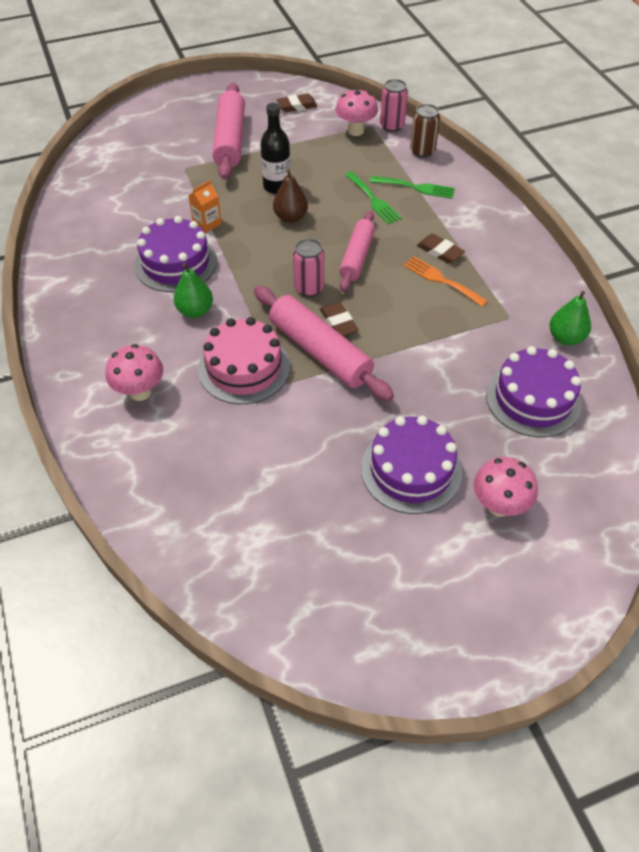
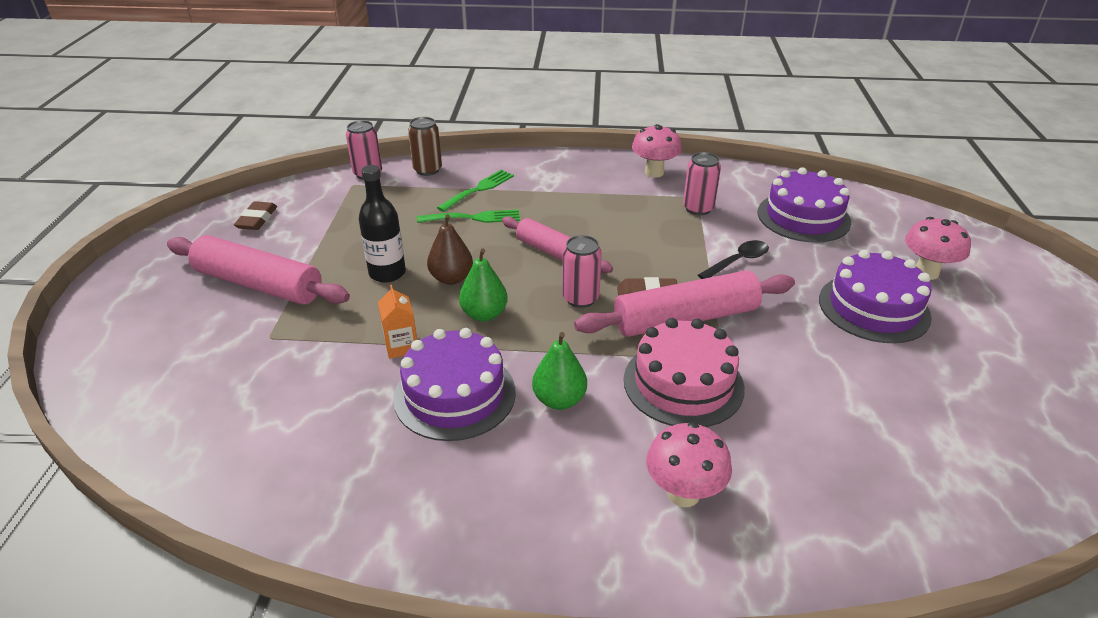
camera: 65 degrees left, 15 degrees down
pink mushroom [335,88,378,136] -> pink mushroom moved to [632,124,682,178]
orange fork [403,256,488,307] -> none
brown eraser [417,234,465,264] -> none
green pear [549,291,591,345] -> green pear moved to [459,249,508,322]
none -> pink can [683,152,721,215]
none -> black spoon [698,240,769,279]

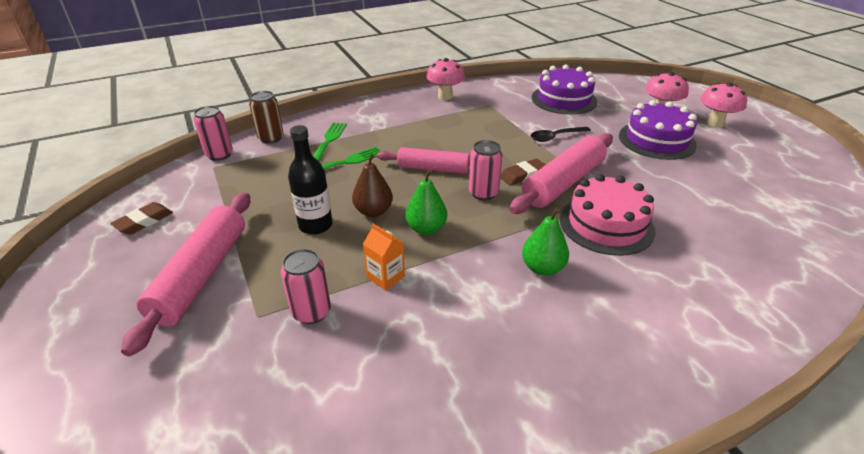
camera: 30 degrees left, 0 degrees up
pink rolling pin [167,235,350,305] -> pink rolling pin turned 75 degrees counterclockwise [121,193,250,356]
brown eraser [234,201,277,230] -> brown eraser turned 60 degrees clockwise [110,202,173,235]
purple cake [393,328,516,441] -> none
pink mushroom [646,422,732,507] -> pink mushroom moved to [700,82,747,128]
pink can [683,152,721,215] -> pink can moved to [281,249,331,324]
black spoon [698,240,769,279] -> black spoon turned 135 degrees counterclockwise [531,127,591,142]

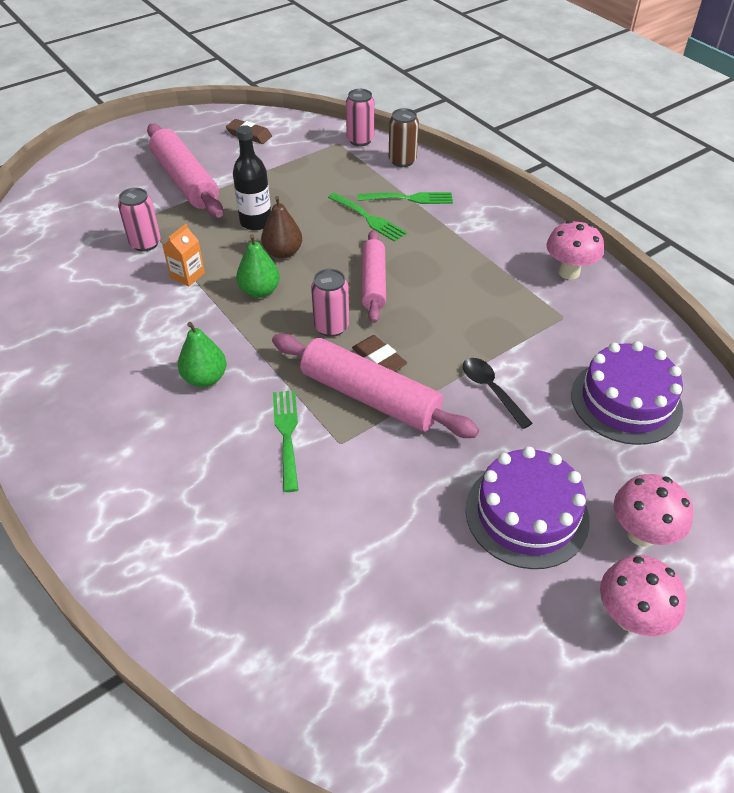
camera: 80 degrees right, 10 degrees up
pink rolling pin [121,193,250,356] -> pink rolling pin turned 60 degrees clockwise [147,124,223,218]
pink cake [559,174,655,256] -> green fork [273,390,298,492]

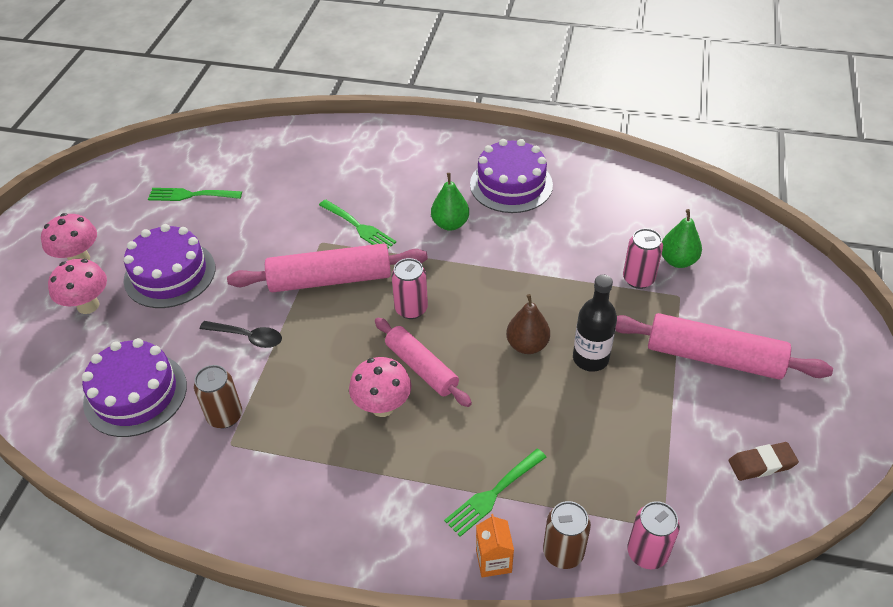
camera: 140 degrees right, 0 degrees up
orange carton [162,224,205,286] -> orange carton moved to [476,514,514,577]
green pear [236,234,280,298] -> green pear moved to [662,209,702,268]
green fork [328,193,407,242] -> green fork moved to [148,188,242,201]
brown eraser [352,335,407,372] -> none
pink mushroom [547,220,604,280] -> pink mushroom moved to [349,357,411,417]
none -> brown can [194,365,242,428]
none -> purple cake [470,139,553,213]

